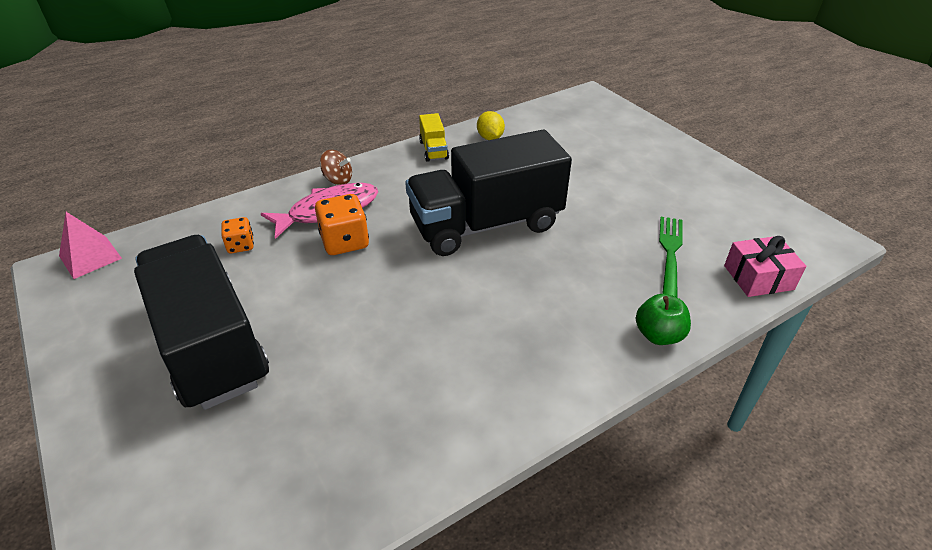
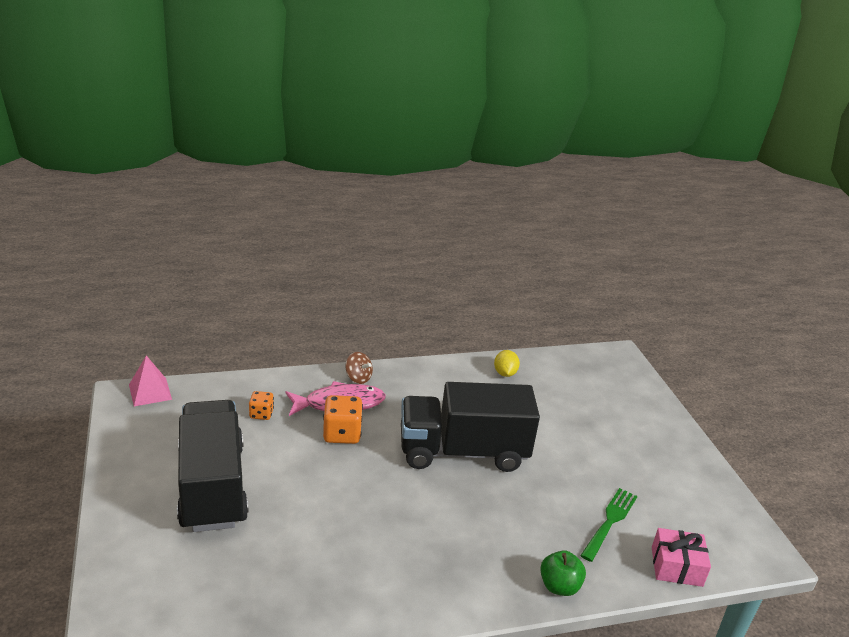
camera: 15 degrees right, 10 degrees down
yellow truck [419,113,449,162] -> none

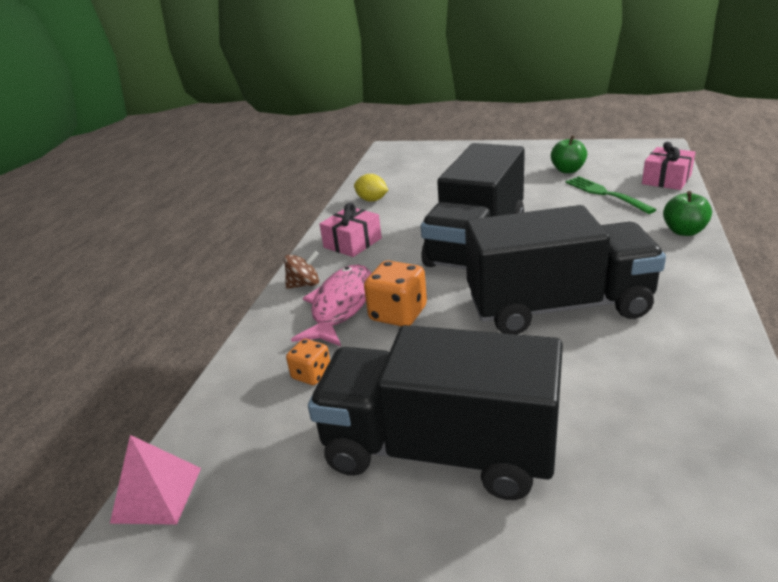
camera: 55 degrees left, 0 degrees up
none -> pink gift [320,202,382,257]
none -> black truck [465,205,666,334]
none -> green apple [551,135,587,173]

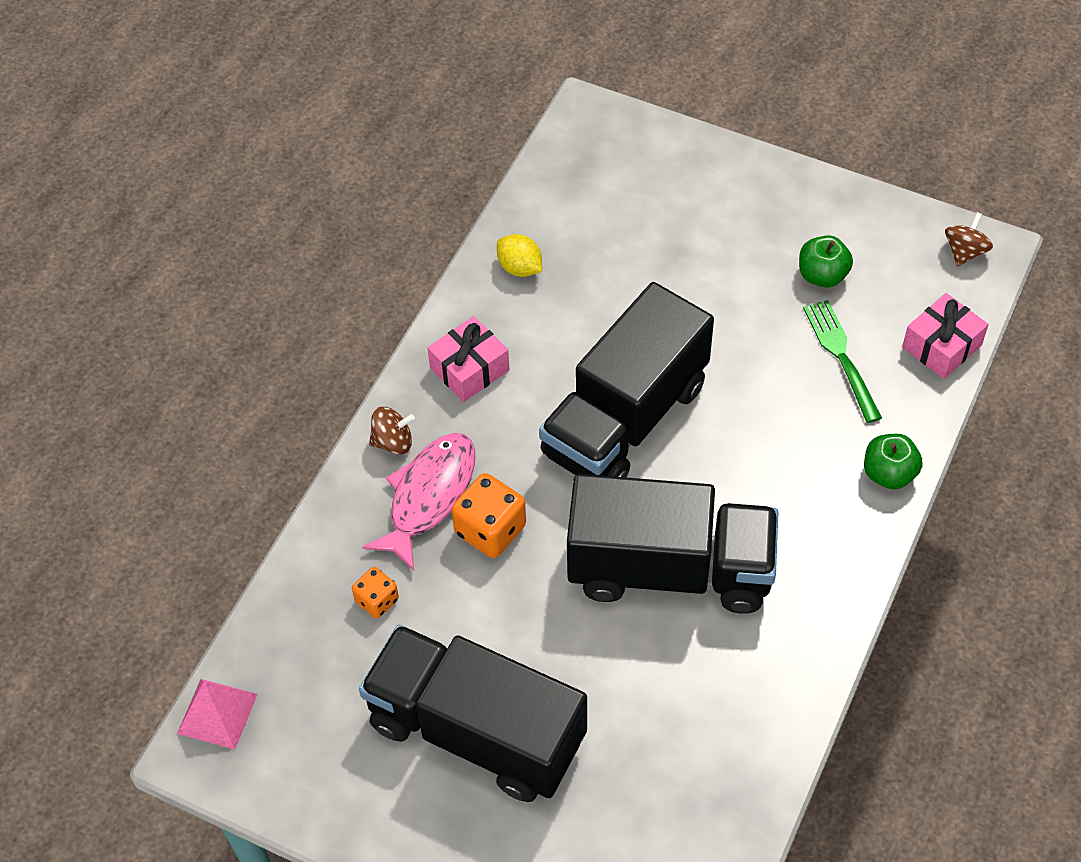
camera: 10 degrees right, 25 degrees up
none -> brown spinning top [945,212,993,267]

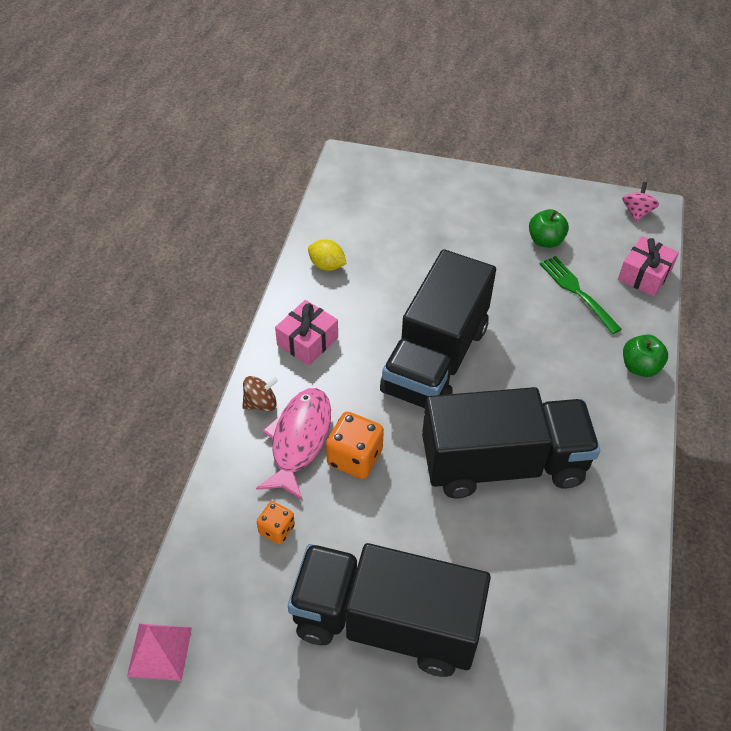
camera: 15 degrees left, 5 degrees down
brown spinning top [945,212,993,267] -> pink spinning top [622,182,659,222]

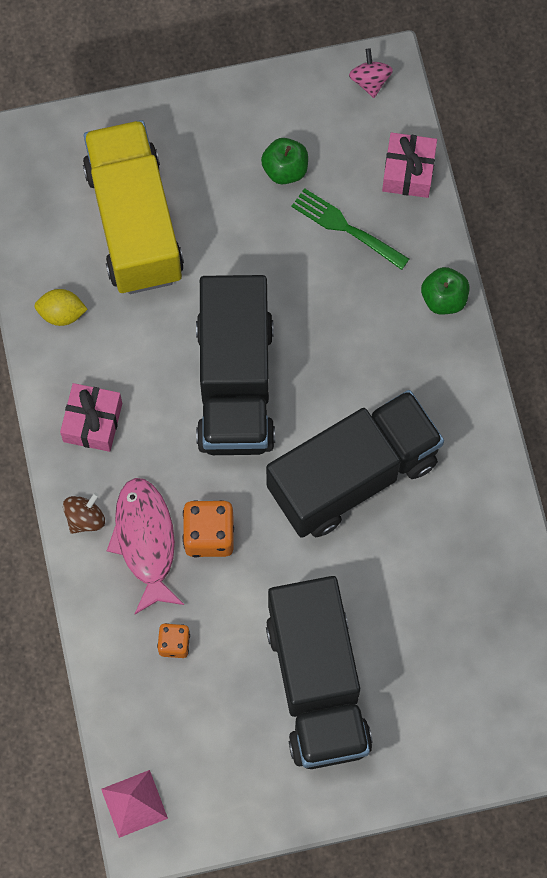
camera: 25 degrees left, 20 degrees up
black truck [288,543,491,677] -> black truck turned 90 degrees counterclockwise [266,576,373,769]
none -> yellow truck [83,120,184,294]

